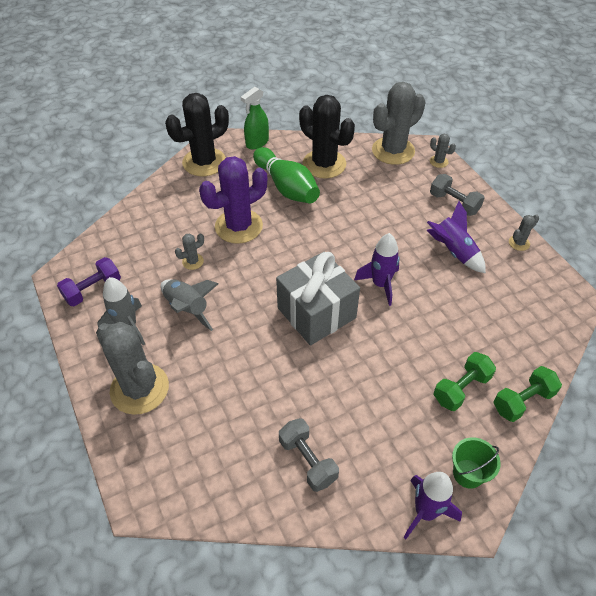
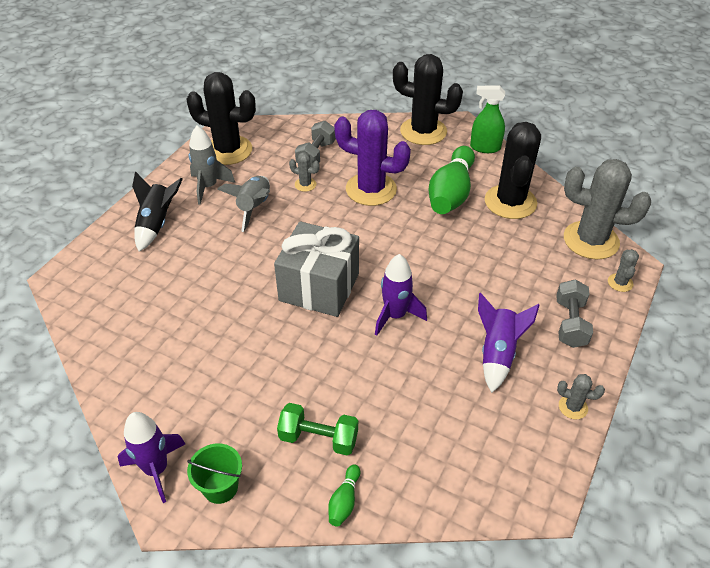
camera: 55 degrees right, 5 degrees down
purple dumbbell [57,257,121,306] -> black cactus [186,72,256,165]
grey cactus [96,322,169,415] -> black rocket [132,171,183,252]
grey dumbbell [279,418,339,492] -> grey dumbbell moved to [295,121,336,167]
green dumbbell [493,366,562,422] -> green bowling pin [328,465,360,527]

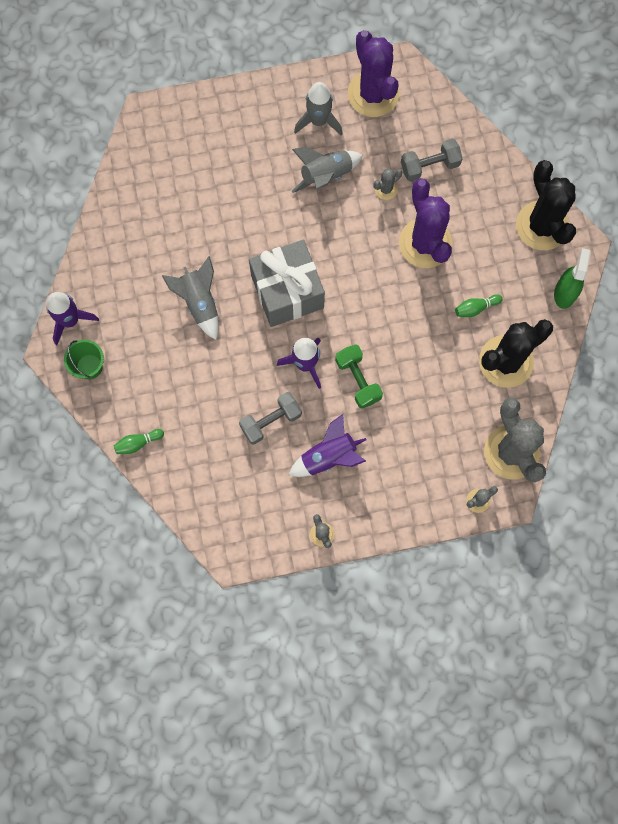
camera: 50 degrees right, 30 degrees up
black rocket [132,171,183,252] -> none
black cactus [186,72,256,165] -> purple cactus [348,30,399,117]
green dumbbell [277,403,358,456] -> green dumbbell moved to [335,345,383,408]
grey cactus [289,152,320,192] -> grey cactus turned 75 degrees clockwise [374,168,402,200]
green bowling pin [428,146,475,214] -> green bowling pin [455,294,503,317], size x0.43
green spray bottle [470,85,505,153] -> green spray bottle turned 45 degrees clockwise [554,248,591,309]
grey dumbbell [556,279,593,348] -> grey dumbbell moved to [239,392,302,445]
none -> grey rocket [162,256,219,340]

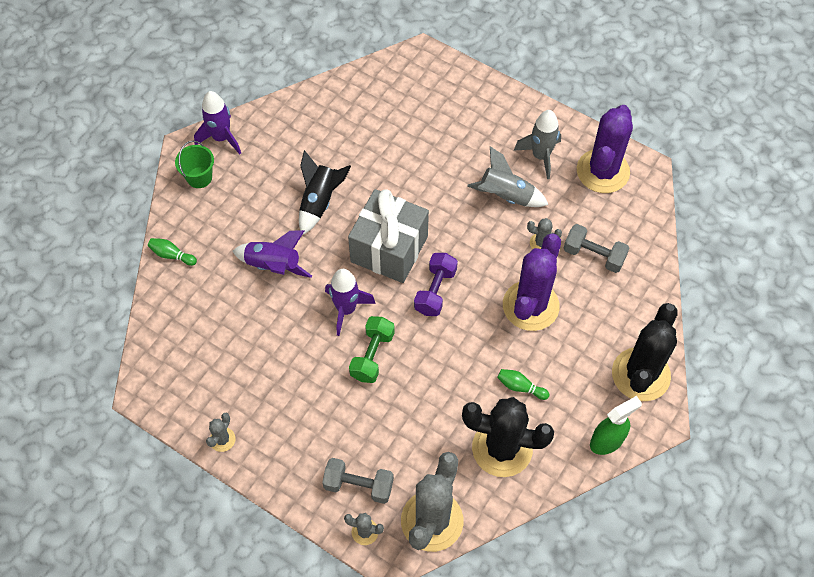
camera: 45 degrees right, 15 degrees down
grey rocket [162,256,219,340] -> black rocket [299,150,351,235]
grey dumbbell [239,392,302,445] -> grey dumbbell moved to [322,458,394,504]
purple rocket [289,414,366,477] -> purple rocket moved to [233,230,312,278]
none -> purple dumbbell [414,253,458,316]

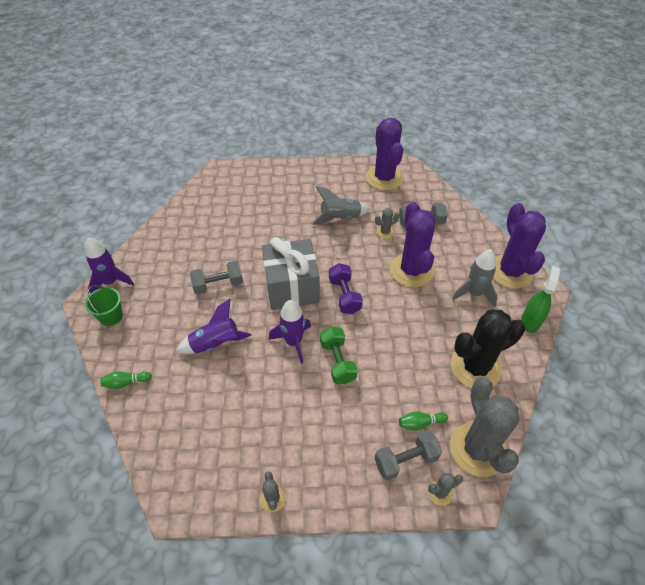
camera: 35 degrees left, 10 degrees down
black rocket [299,150,351,235] -> grey dumbbell [190,261,243,294]
green bowling pin [497,369,549,400] -> green bowling pin moved to [399,412,448,430]
grey rocket [514,110,561,179] -> grey rocket moved to [452,249,498,307]
black cactus [612,303,678,401] -> purple cactus [493,203,546,289]

